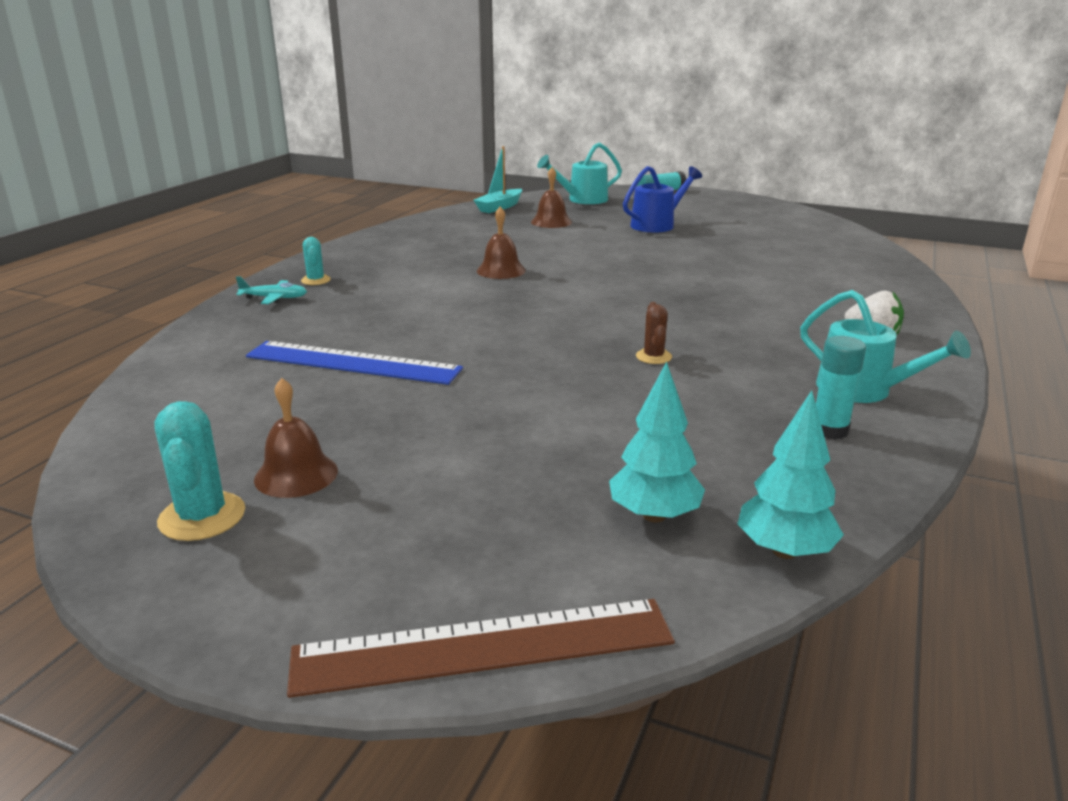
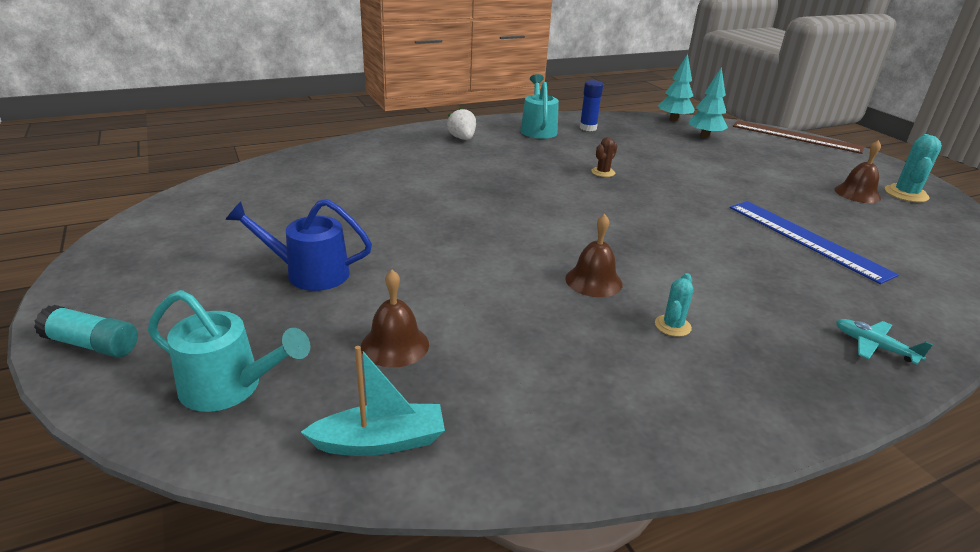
camera: 140 degrees left, 5 degrees up
turquoise cactus [301,237,331,285] -> turquoise cactus moved to [655,273,694,337]
turquoise glue stick [816,336,866,440] -> blue glue stick [580,80,603,131]

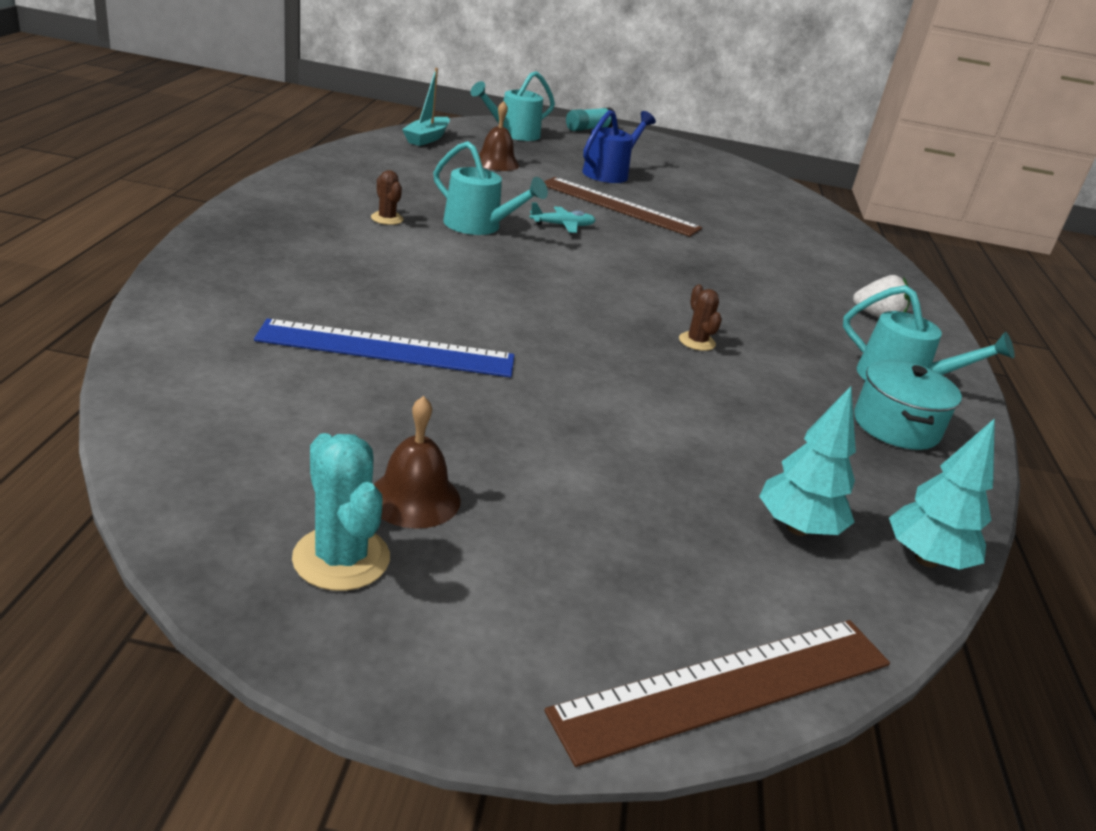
camera: 120 degrees right, 0 degrees up
brown bell [565,214,623,297] -> turquoise watering can [433,141,548,235]
blue glue stick [580,80,603,131] -> turquoise pot [854,360,962,450]
turquoise cactus [655,273,694,337] -> brown cactus [371,170,403,225]
turquoise plane [836,319,933,365] -> turquoise plane moved to [530,202,596,233]
none -> brown ruler [544,177,702,237]

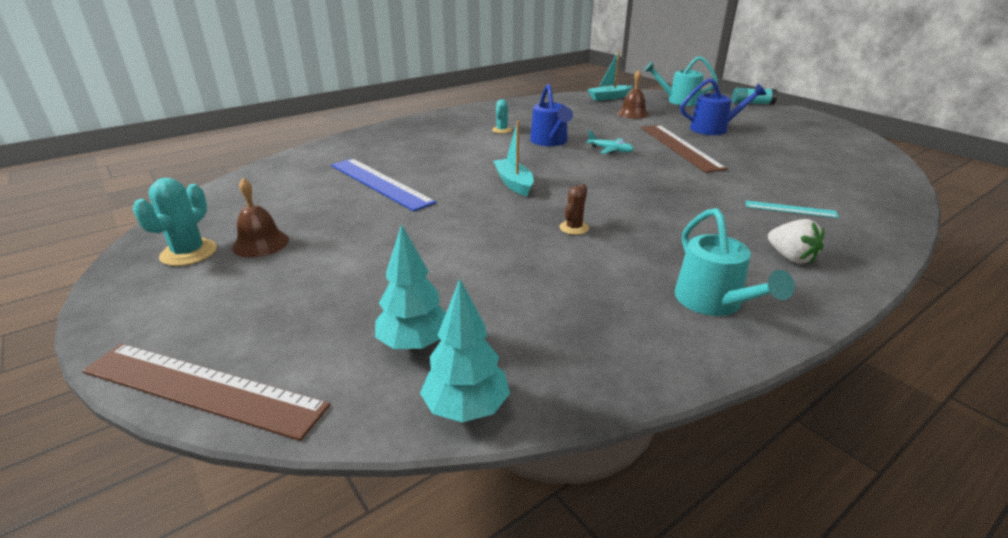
camera: 50 degrees right, 0 degrees up
brown cactus [371,170,403,225] -> turquoise cactus [492,99,512,133]
turquoise watering can [433,141,548,235] -> blue watering can [530,84,573,146]
turquoise pot [854,360,962,450] -> none
none -> turquoise boat [493,121,534,196]
none -> turquoise ruler [745,200,839,218]

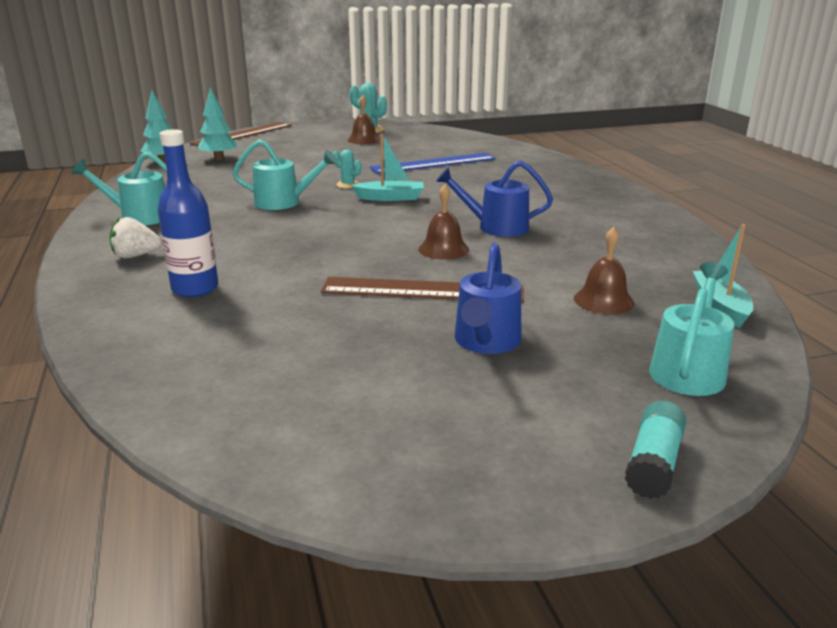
camera: 110 degrees right, 5 degrees down
turquoise cactus [492,99,512,133] -> turquoise cactus moved to [333,149,361,188]
brown cactus [560,184,589,235] -> turquoise watering can [233,140,338,210]
turquoise plane [586,130,634,154] -> brown bell [418,184,469,260]
turquoise ruler [745,200,839,218] -> blue bottle [157,129,218,297]

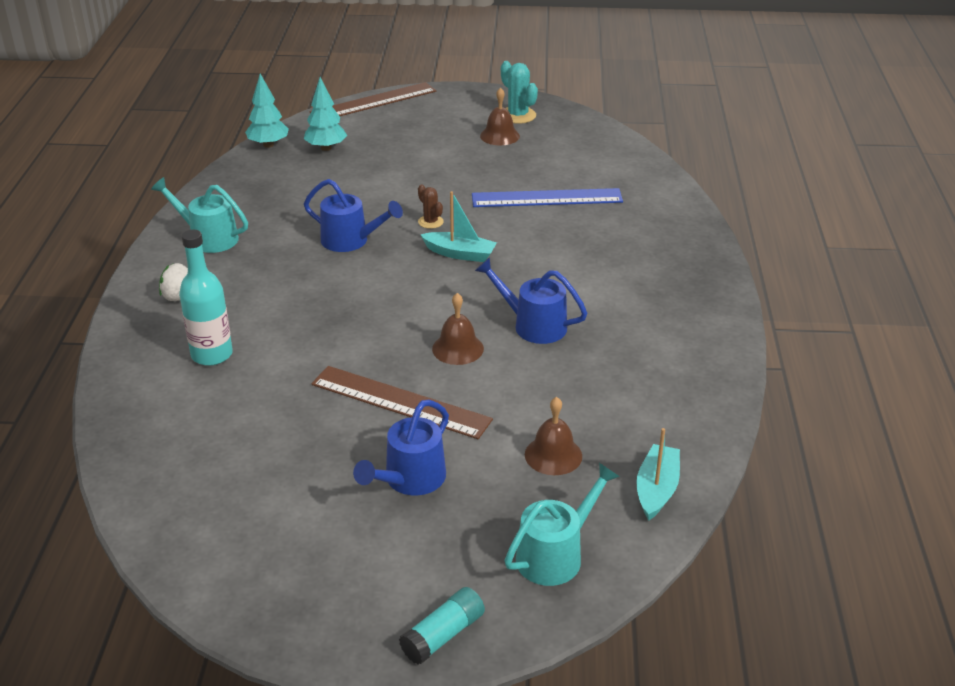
camera: 20 degrees right, 10 degrees up
blue bottle [157,129,218,297] -> turquoise bottle [179,230,233,366]
turquoise watering can [233,140,338,210] -> blue watering can [304,179,403,252]
turquoise cactus [333,149,361,188] -> brown cactus [418,184,444,229]

